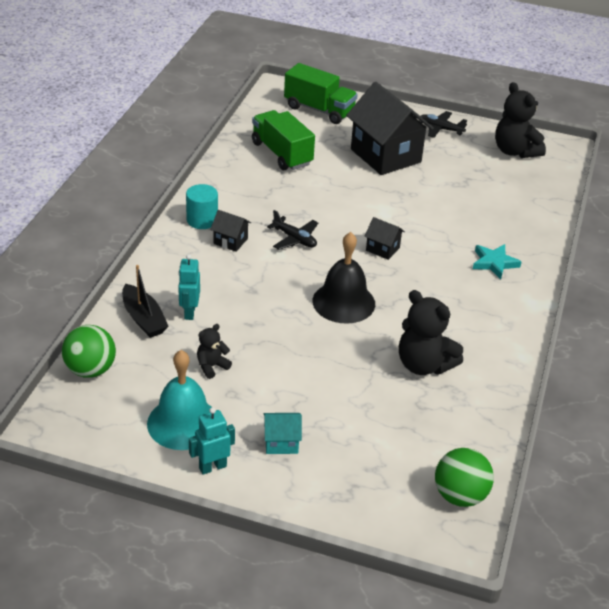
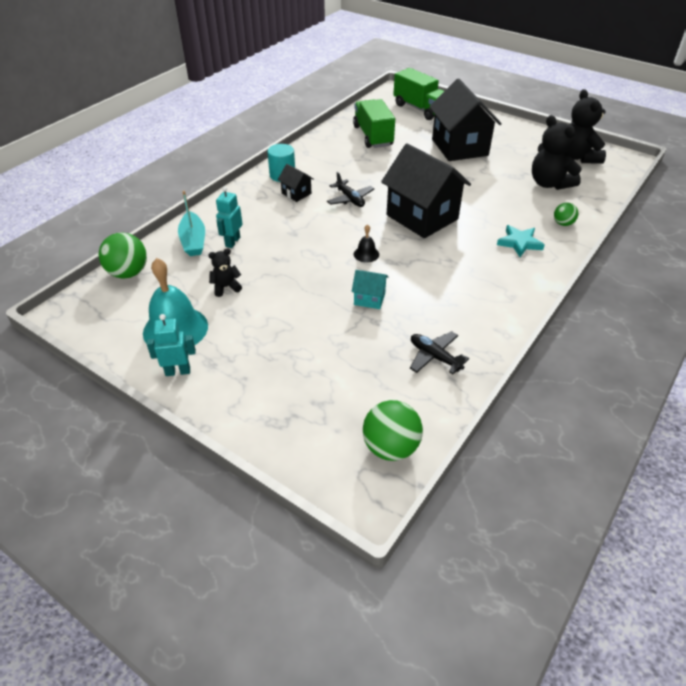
camera: 20 degrees right, 5 degrees up
black boat [122,265,169,338] -> turquoise boat [178,191,205,256]
turquoise house [264,413,302,454] -> turquoise house moved to [352,270,389,309]
black bell [312,232,375,324] -> black bell [354,224,379,263], size x0.46
black house [364,217,405,260] -> black house [381,143,471,238], size x2.29
black teddy bear [399,290,463,375] -> black teddy bear moved to [532,115,582,190]
black plane [420,111,467,138] -> black plane moved to [410,331,469,374]
none -> green ball [554,202,578,226]

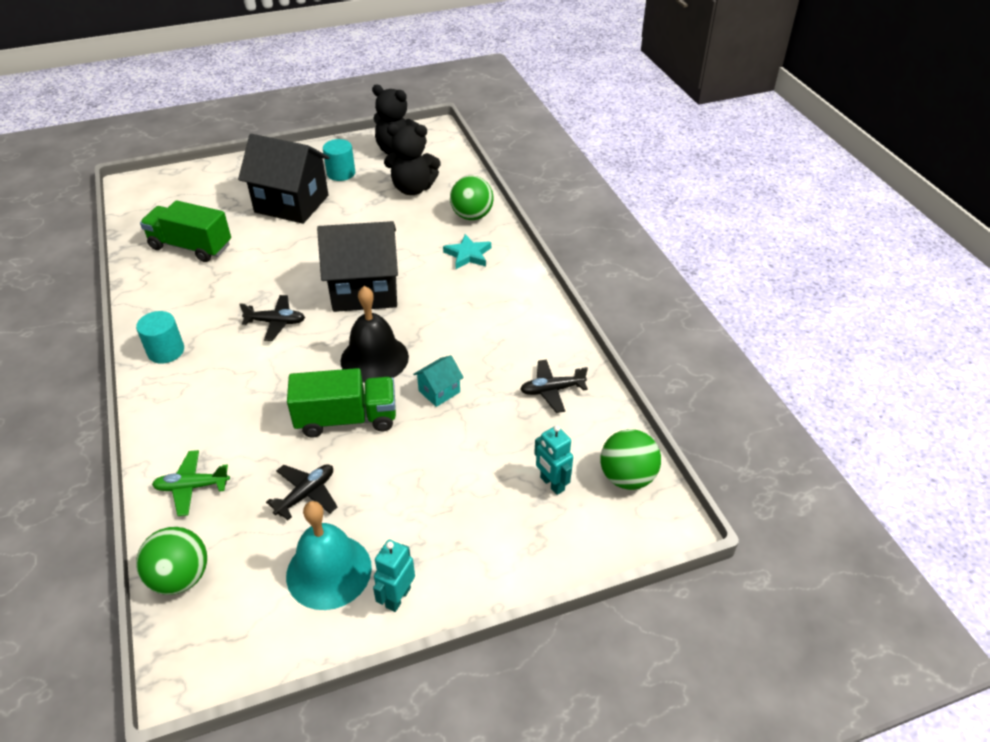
camera: 55 degrees left, 0 degrees up
turquoise boat [178,191,205,256] -> green plane [152,450,230,516]
black teddy bear [208,249,242,297] -> black plane [266,464,338,520]
turquoise robot [216,187,242,248] -> turquoise robot moved to [534,425,573,495]
black house [278,164,314,202] -> none
black bell [354,224,379,263] -> black bell [341,286,409,383], size x2.19
green truck [393,68,444,120] -> green truck moved to [287,368,396,438]
green ball [554,202,578,226] -> green ball [450,176,493,220], size x1.78
none -> turquoise cylinder [323,139,355,181]

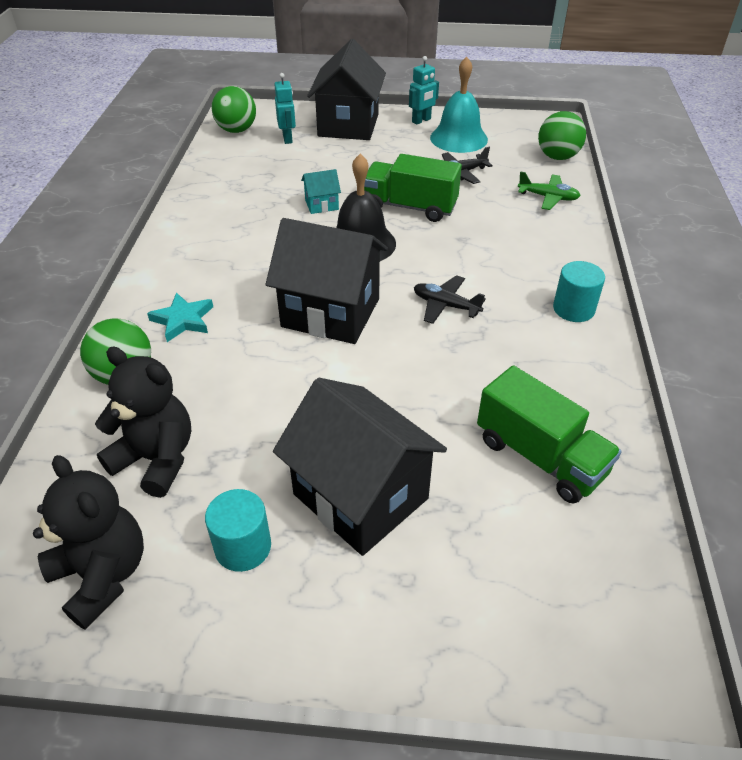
camera: 155 degrees left, 0 degrees up
black plane [520,359,588,413] -> none
none -> black house [307,39,386,140]

